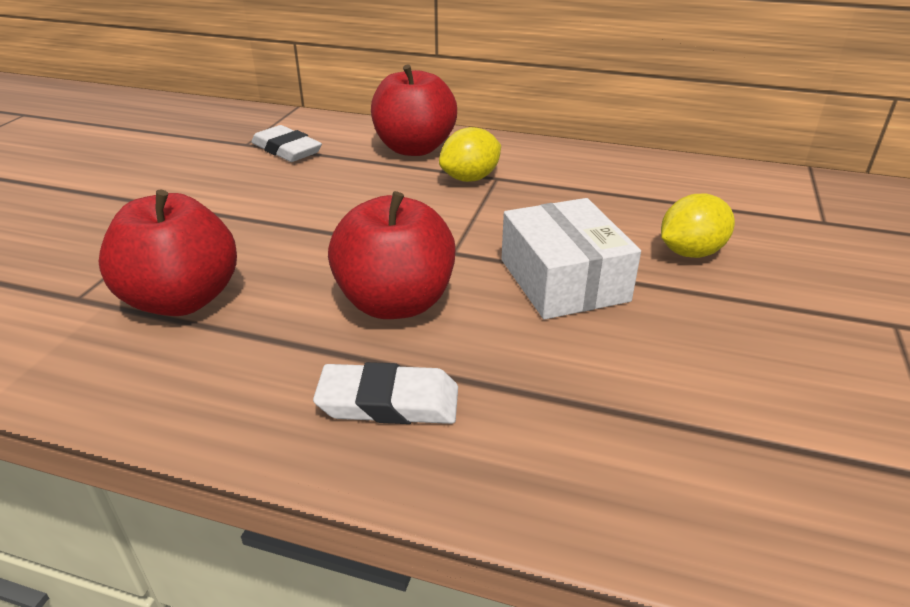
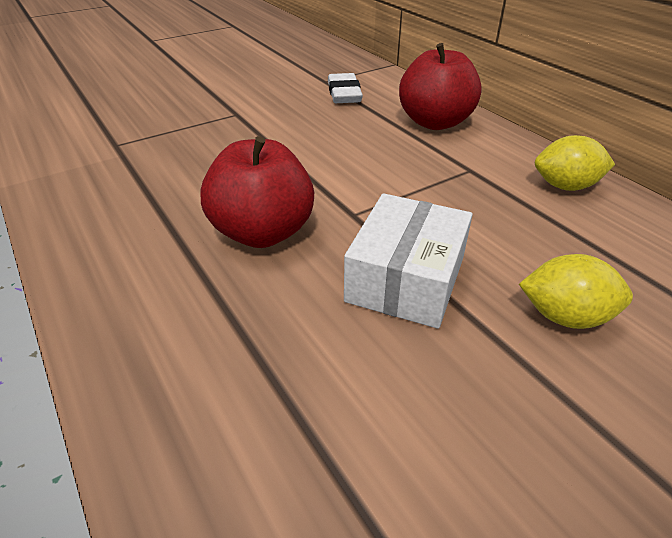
camera: 40 degrees right, 5 degrees up
red apple [99,190,237,316] -> none
white eraser [313,362,458,424] -> none
yellow lemon [439,127,501,182] -> yellow lemon moved to [535,135,615,191]

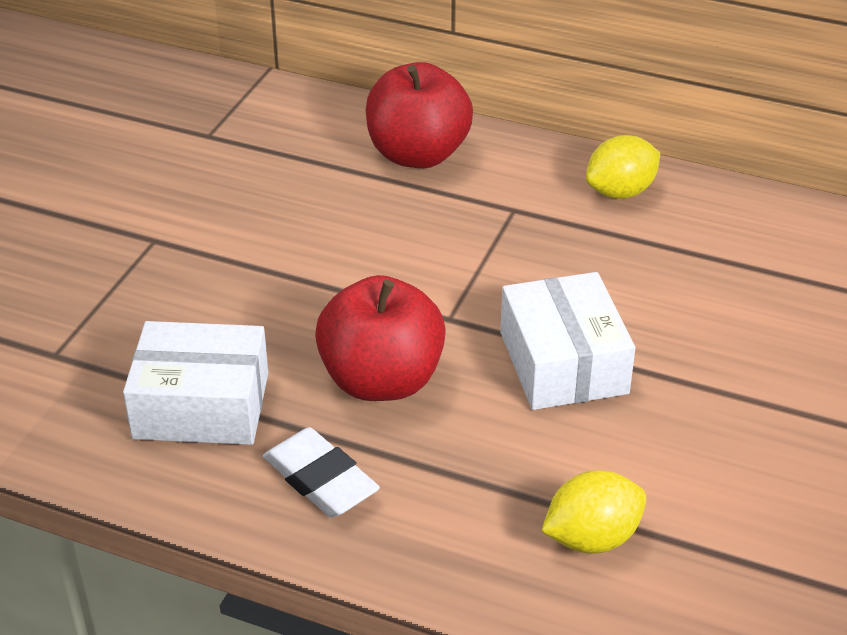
camera: 35 degrees left, 0 degrees up
white eraser [328,73,363,103] -> white eraser moved to [263,427,380,518]
yellow lemon [519,254,633,329] -> yellow lemon moved to [541,470,647,554]
none -> white box [123,321,268,445]

